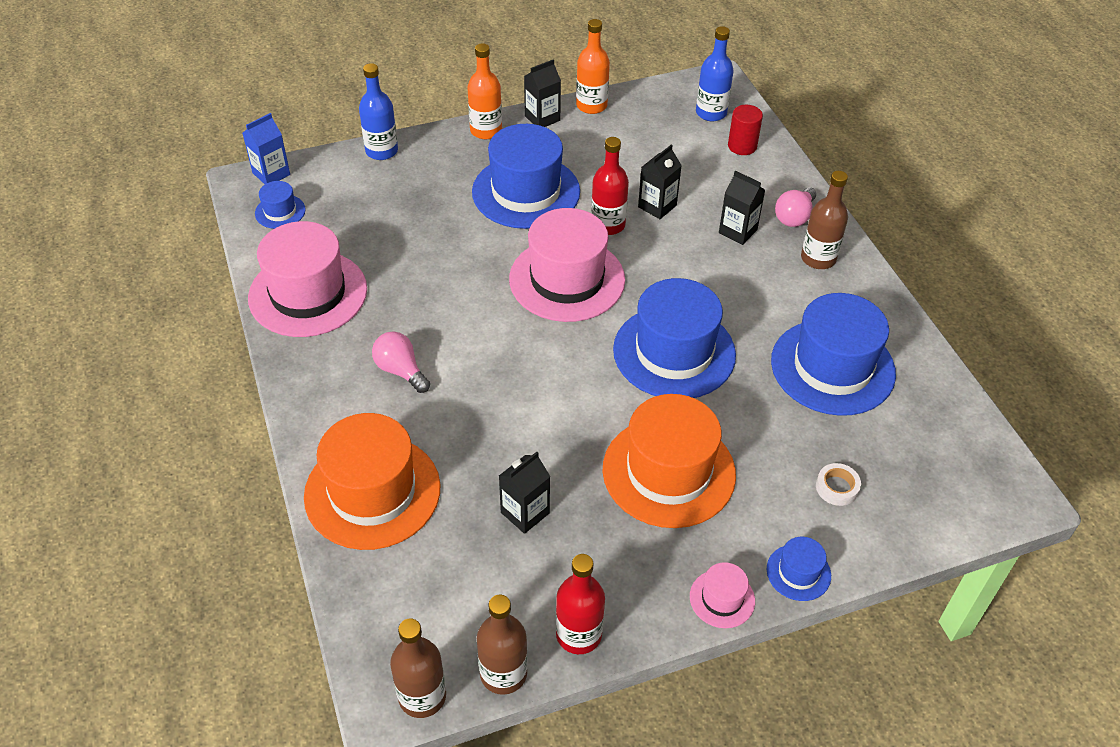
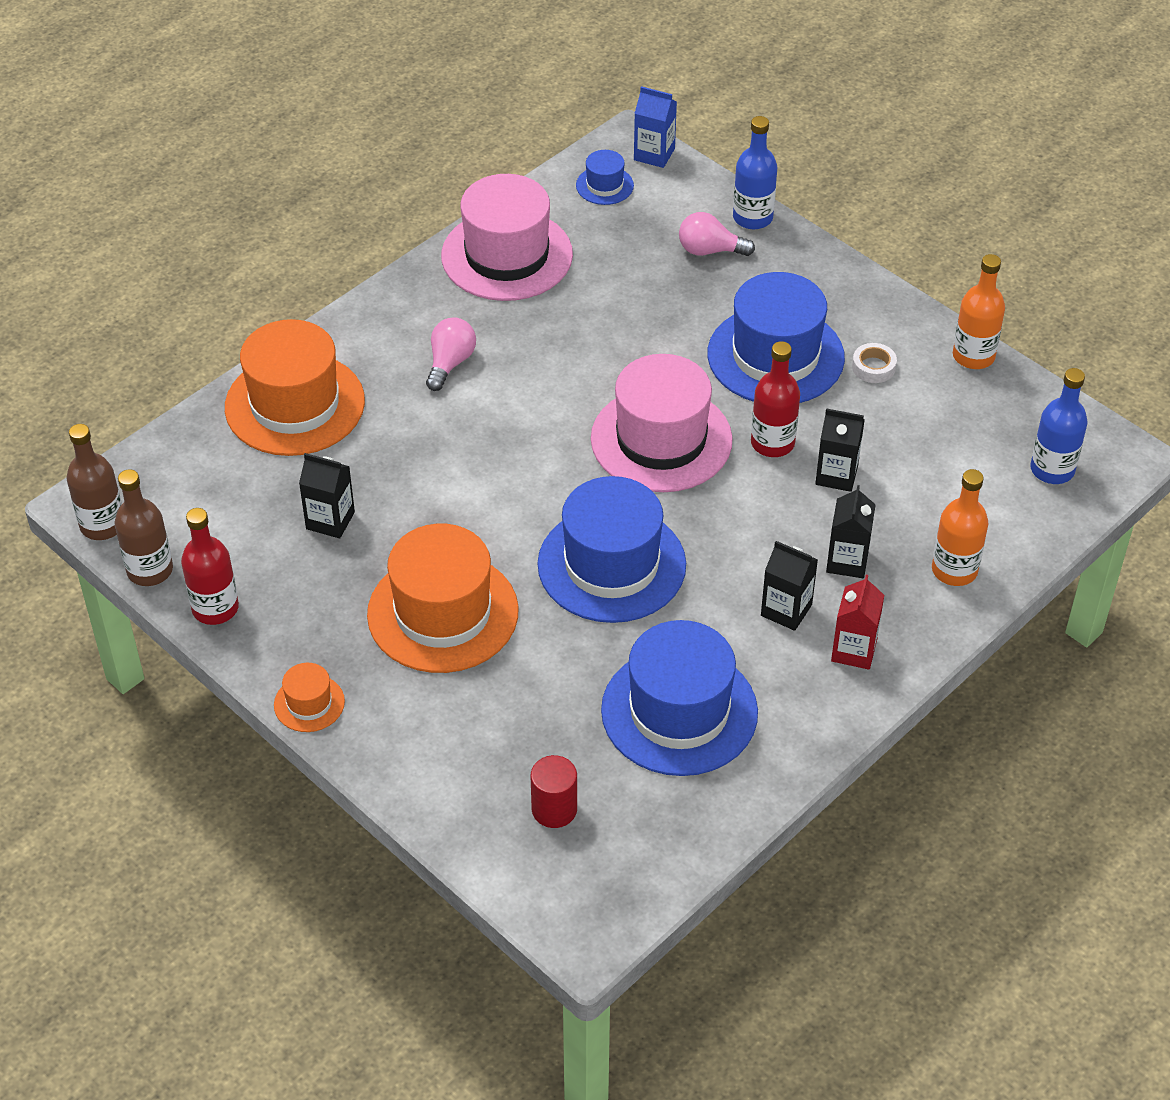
camera: 65 degrees right, 0 degrees up
orange bottle [467,43,502,139] -> orange bottle moved to [932,469,988,586]
black carton [524,59,561,127] -> black carton moved to [761,541,818,631]
pink hat [690,562,755,628] -> orange hat [274,663,345,732]
red cylinder [728,105,763,155] -> red cylinder moved to [531,755,577,828]
blue hat [767,537,831,601] -> none
pink light bulb [775,187,816,227] -> pink light bulb moved to [679,212,755,256]
brown bottle [801,171,848,269] -> red carton [831,575,884,670]
white tape [816,463,861,506] -> white tape moved to [852,343,897,383]

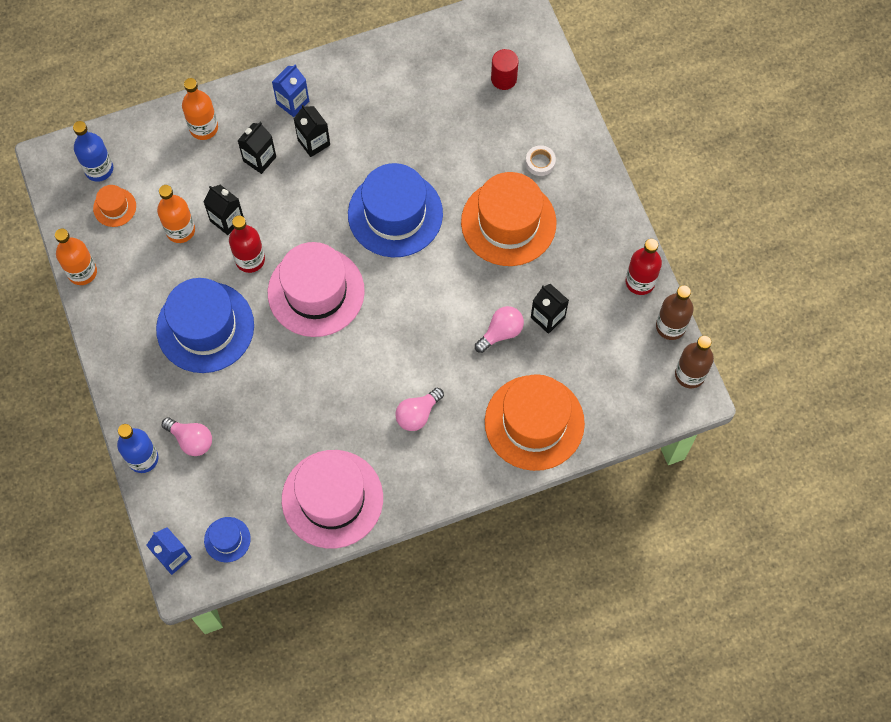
camera: 155 degrees left, 20 degrees up
orange hat [274,663,345,732] -> orange hat moved to [93,185,136,227]
blue hat [601,620,758,776] -> none
red carton [831,575,884,670] -> blue carton [272,64,309,117]
white tape [852,343,897,383] -> white tape moved to [526,145,556,176]
none -> orange bottle [157,185,195,243]
none -> pink light bulb [475,306,524,353]

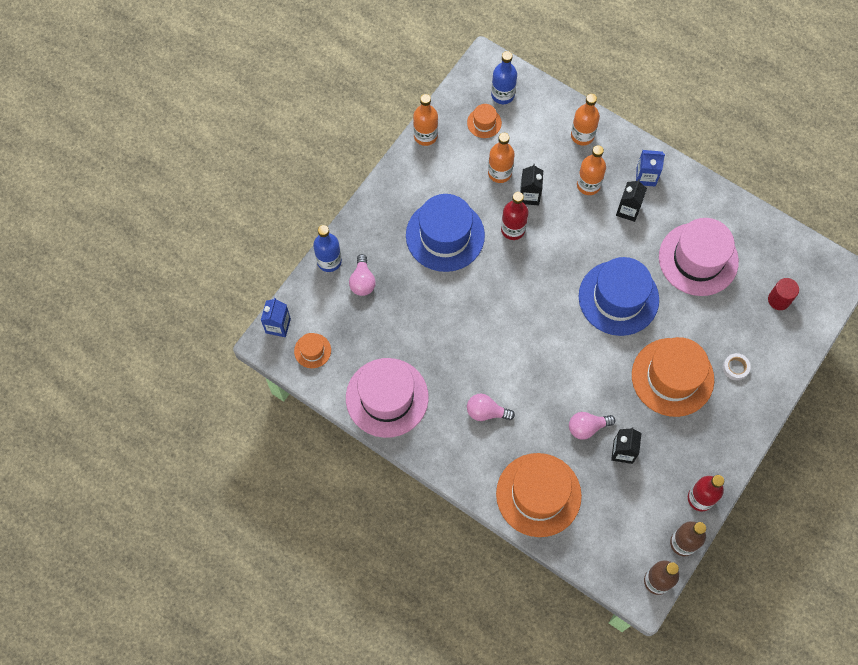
camera: 55 degrees right, 0 degrees up
blue hat [204,517,251,562] -> orange hat [294,333,331,368]
black carton [237,122,276,174] -> orange bottle [577,145,606,195]
pink hat [268,242,365,337] -> pink hat moved to [659,218,739,296]
pink light bulb [475,306,524,353] -> pink light bulb turned 150 degrees clockwise [569,412,615,440]

